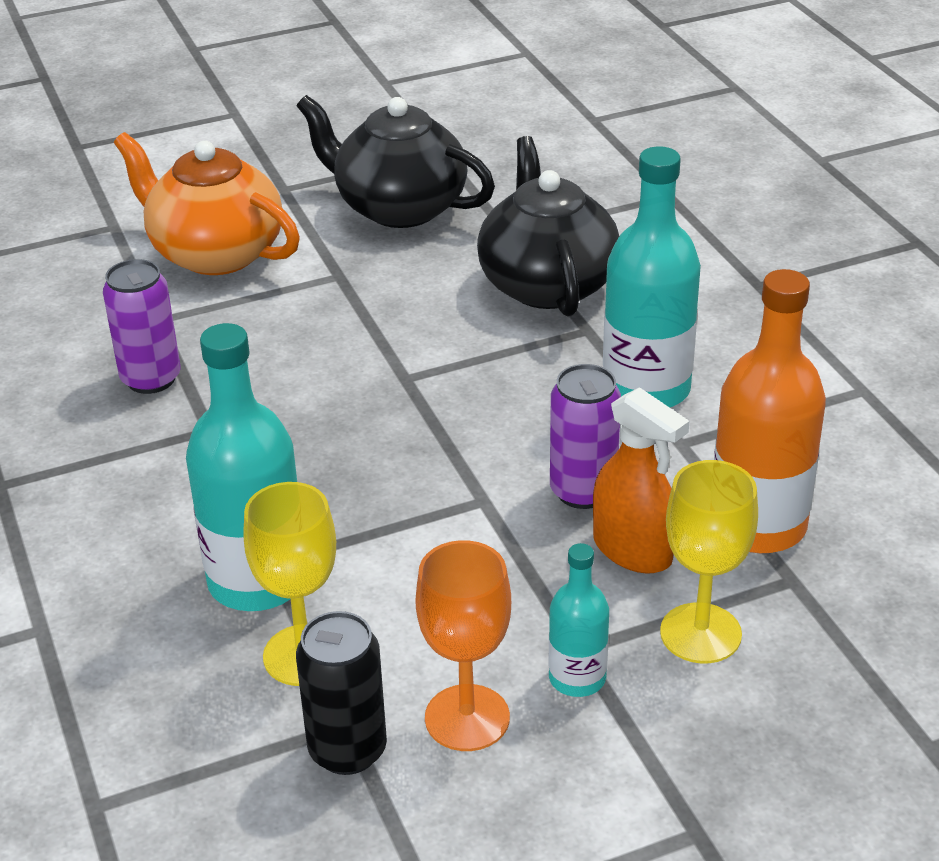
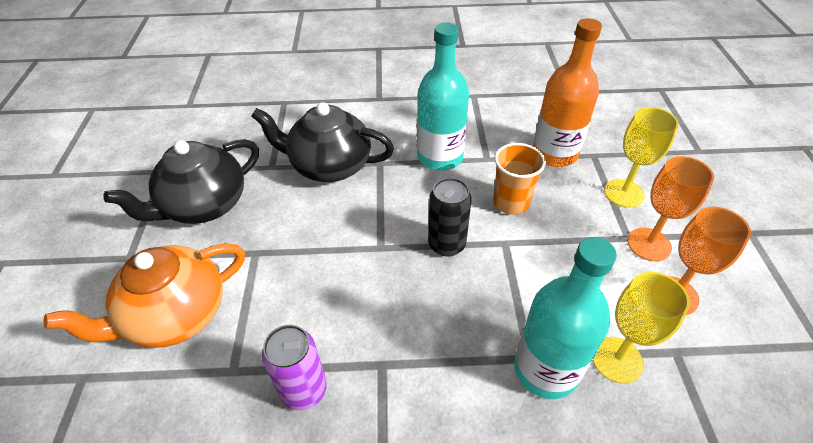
camera: 70 degrees left, 10 degrees up
black can [296,611,387,775] -> black can moved to [428,178,472,257]
turquoise bottle [548,543,609,697] -> orange goblet [628,156,714,261]
purple can [550,364,621,509] -> orange cup [493,143,546,215]
orange spray bottle [593,387,689,573] -> none

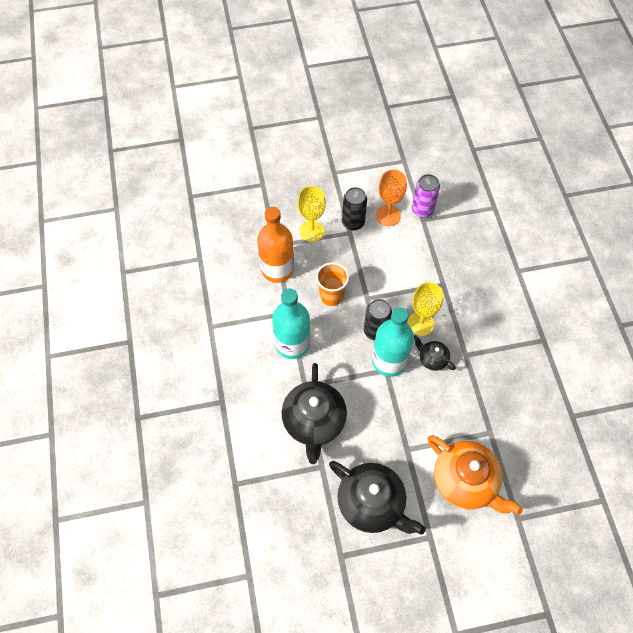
camera: 100 degrees left, 15 degrees up
purple can [262,325,327,410] -> purple can moved to [412,174,440,218]
turquoise bottle [514,237,617,399] -> turquoise bottle moved to [372,307,414,377]
yellow goblet [593,272,690,384] -> yellow goblet moved to [407,282,443,336]
orange goblet [628,156,714,261] -> black can [342,187,367,230]
none -> black teapot [414,335,456,371]

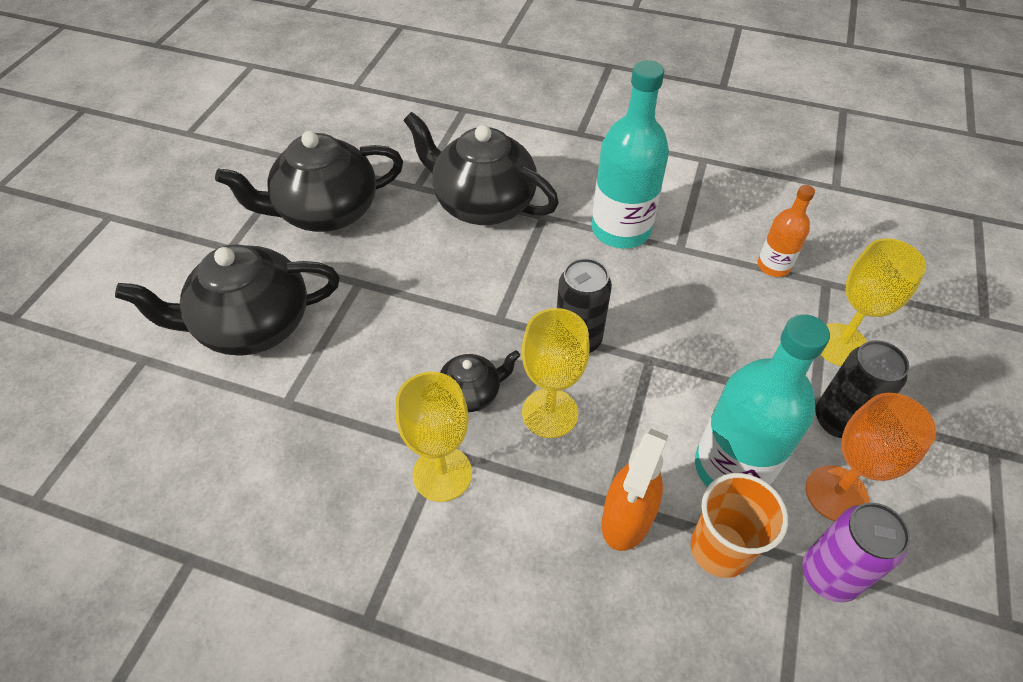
camera: 120 degrees right, 10 degrees down
orange bottle [257,207,294,283] -> orange bottle [758,185,815,277], size x0.54
orange cup [316,262,349,306] -> orange cup moved to [691,473,788,578]
turquoise bottle [372,307,414,377] -> turquoise bottle moved to [695,314,830,487]
orange teapot [427,435,523,515] -> black teapot [115,244,340,356]
none -> yellow goblet [396,372,472,502]
none -> orange spray bottle [602,429,668,551]

